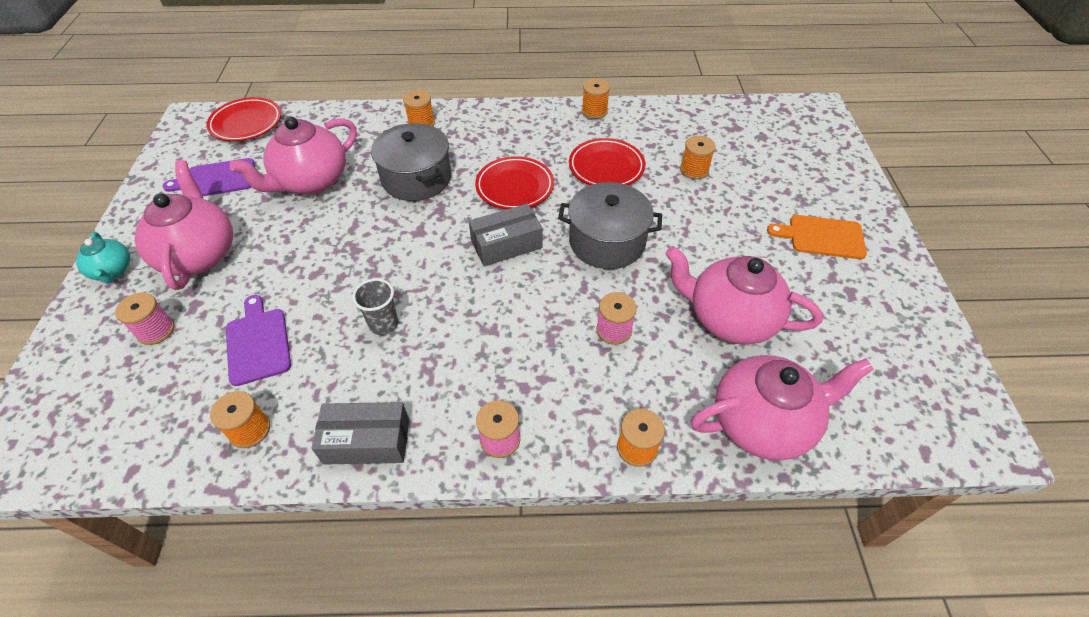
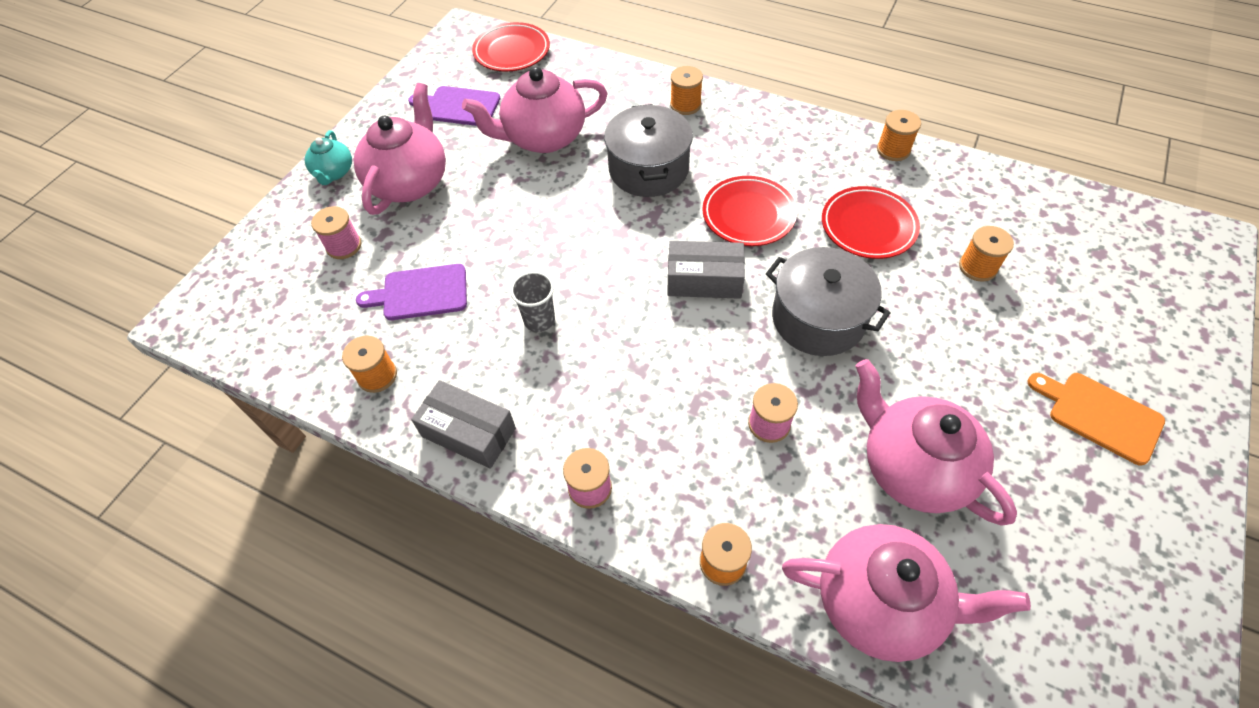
camera: 30 degrees right, 5 degrees up
purple cutting board [226,295,291,386] -> purple cutting board turned 105 degrees counterclockwise [356,264,467,320]

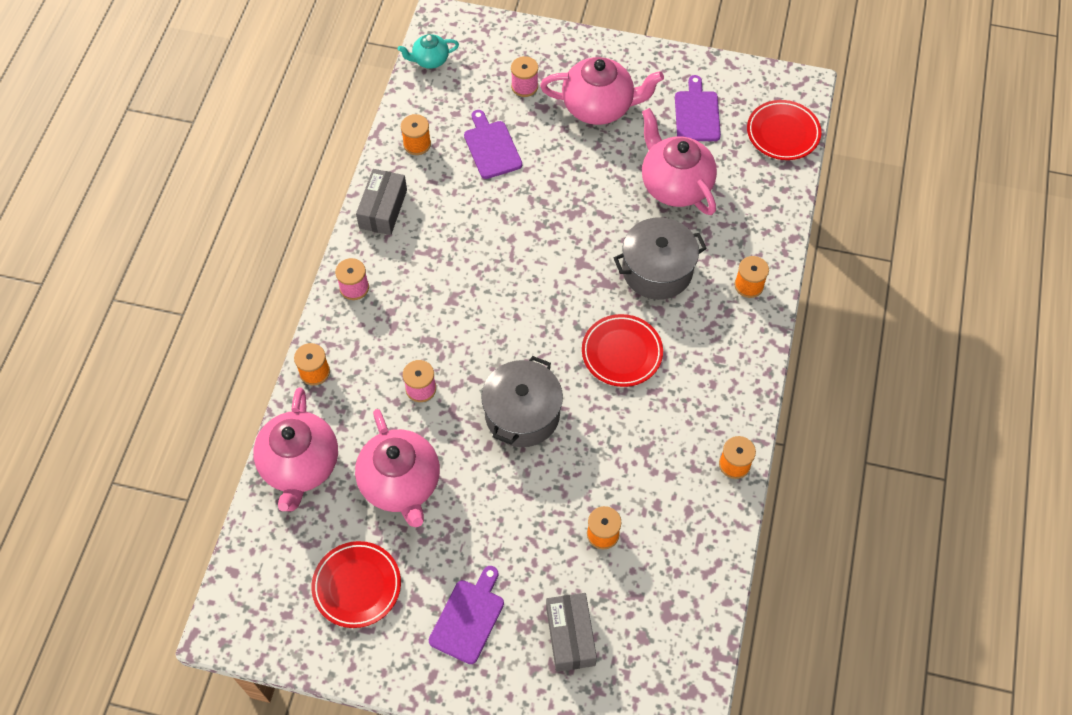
camera: 75 degrees right, 5 degrees up
turquoise teapot [305,130,352,185] -> turquoise teapot moved to [398,34,459,69]
grey cup [510,271,555,332] -> none
grey box [667,241,745,299] -> grey box moved to [546,593,597,672]
red plate [822,186,920,259] -> red plate moved to [312,541,401,628]
pink teapot [855,359,1017,525] -> pink teapot turned 120 degrees clockwise [355,409,440,527]
orange cutting board [1027,373,1165,466] -> purple cutting board [429,566,504,664]

